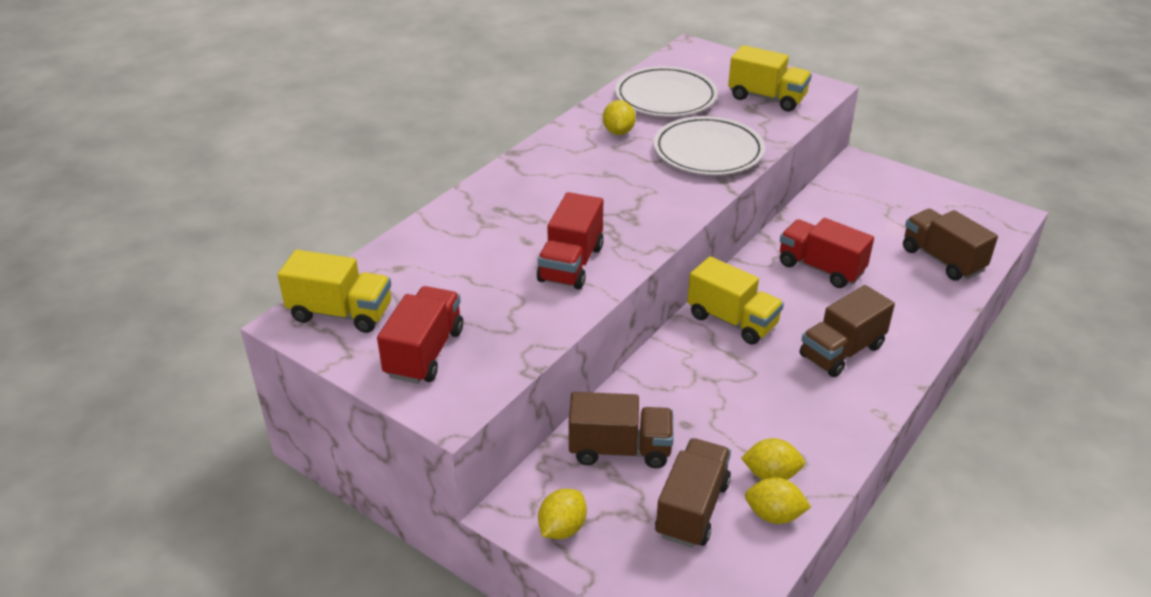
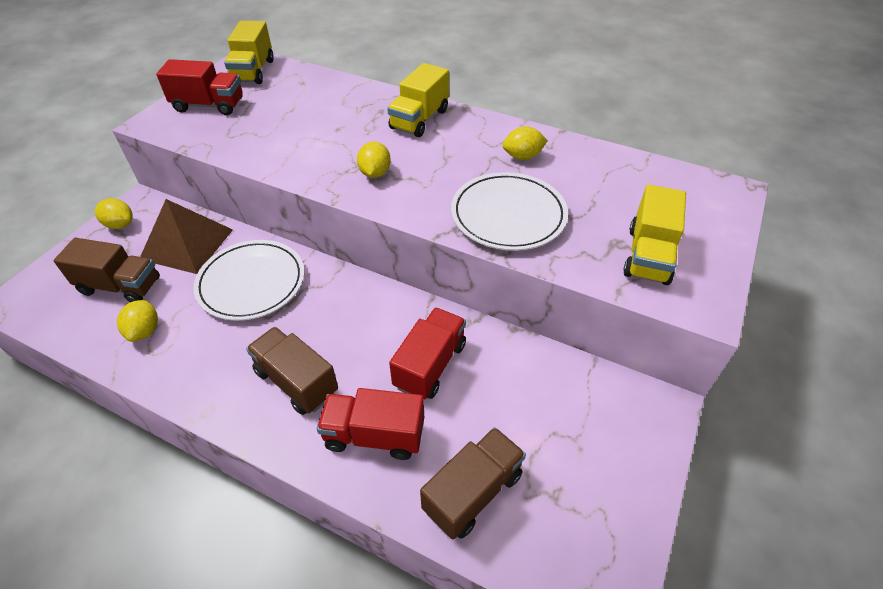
camera: 80 degrees right, 10 degrees up
red truck [537,192,604,289] -> red truck moved to [317,388,424,460]
brown truck [569,392,673,468] -> brown pyramid [140,199,233,274]
white plate [615,66,718,117] -> white plate moved to [193,240,304,321]
yellow truck [687,256,784,345] -> yellow truck moved to [387,63,449,137]
yellow lemon [745,477,811,524] -> yellow lemon moved to [357,141,391,178]

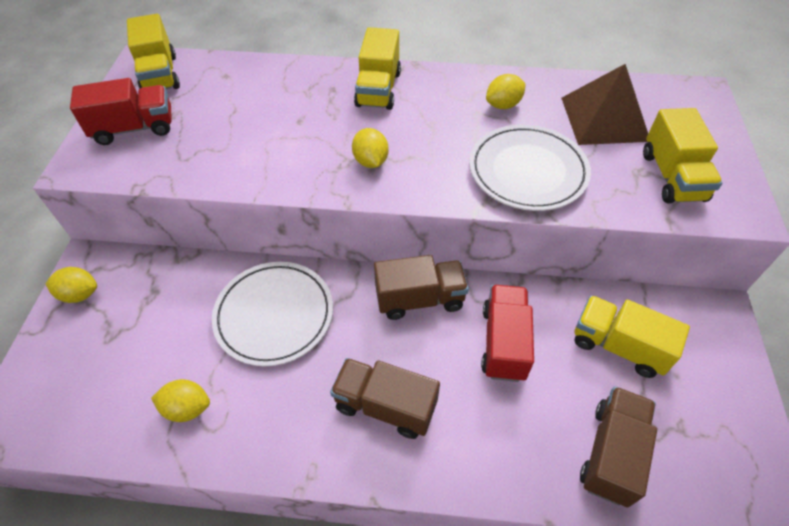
camera: 20 degrees left, 5 degrees up
brown truck [54,238,160,302] -> brown truck moved to [374,255,469,320]
yellow lemon [117,300,158,342] -> yellow lemon turned 60 degrees counterclockwise [151,379,210,422]
brown pyramid [140,199,233,274] -> brown pyramid moved to [561,64,648,145]
red truck [317,388,424,460] -> none
none -> yellow truck [575,295,690,378]

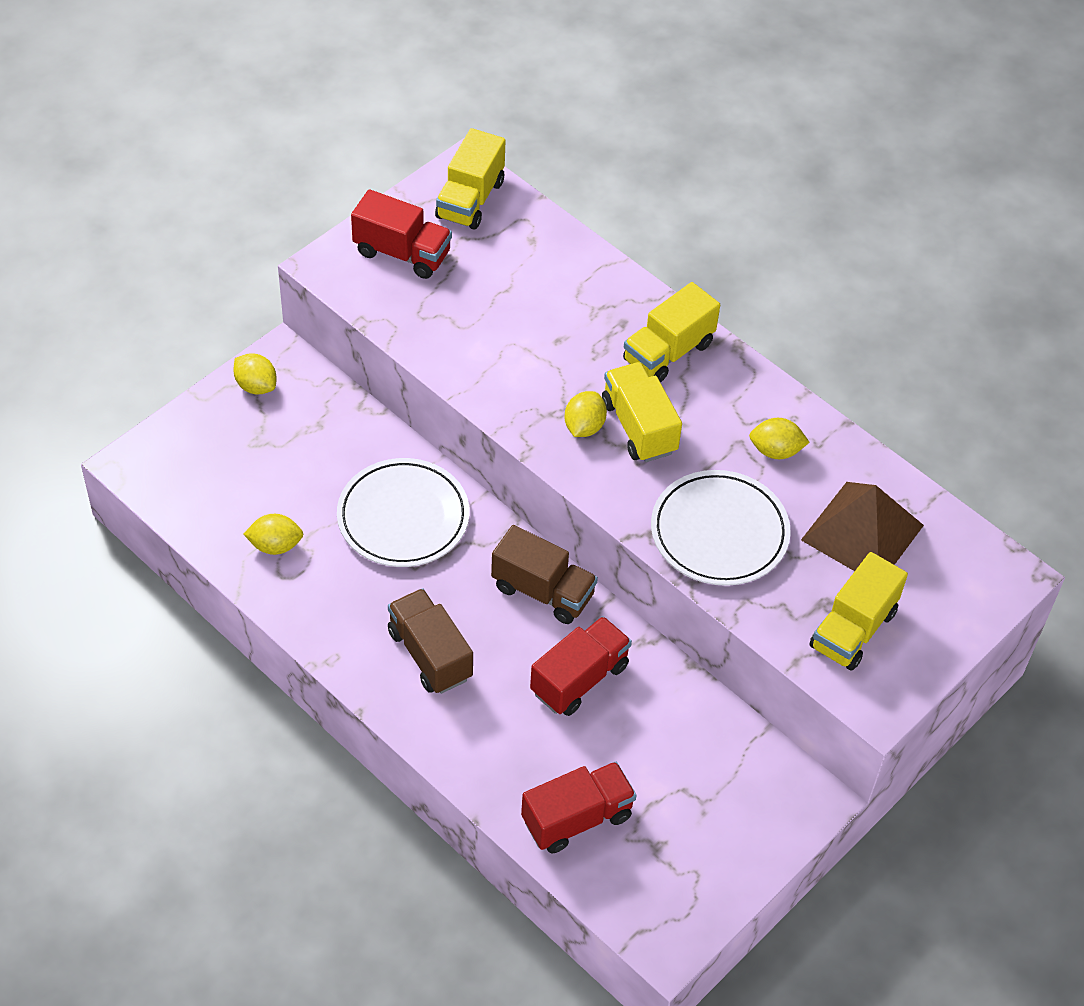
camera: 35 degrees right, 0 degrees up
yellow lemon [151,379,210,422] -> yellow lemon turned 45 degrees counterclockwise [244,514,303,555]
yellow truck [575,295,690,378] -> yellow truck moved to [602,362,682,462]
brown truck [580,386,657,507] -> red truck [521,762,637,854]

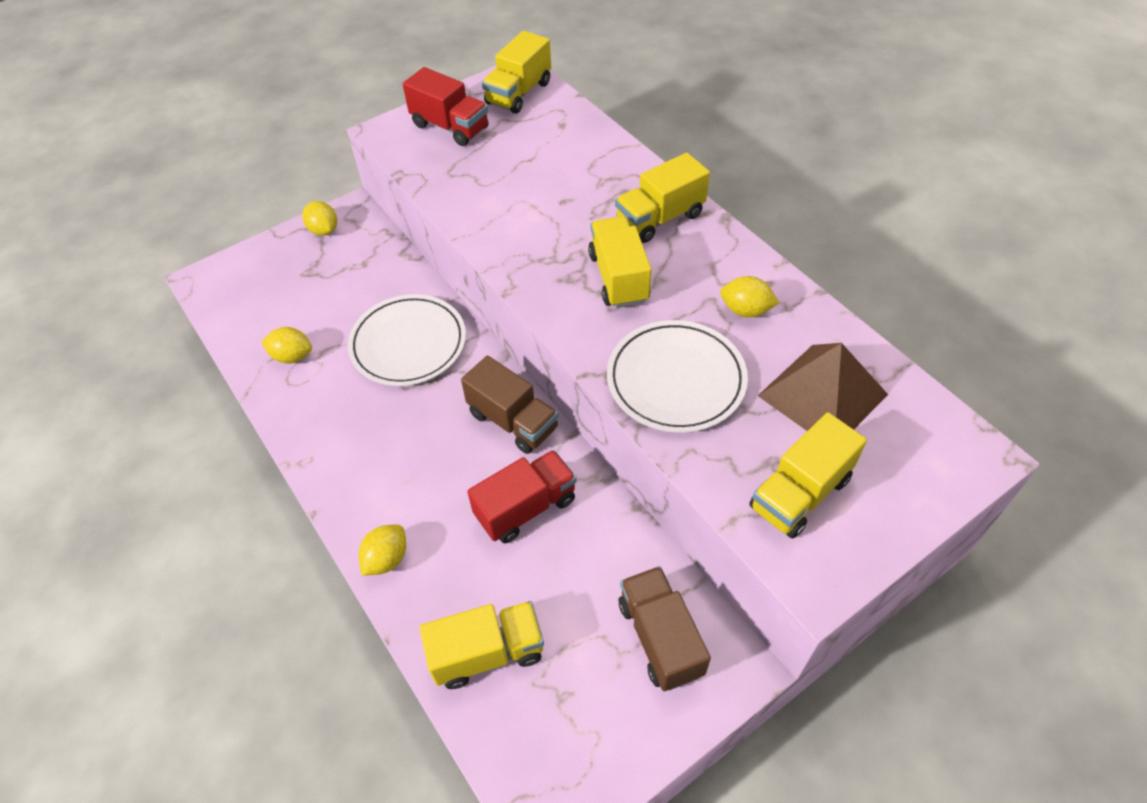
camera: 15 degrees right, 0 degrees up
brown truck [388,588,473,694] -> brown truck moved to [619,566,711,691]
red truck [521,762,637,854] -> yellow truck [420,601,544,689]
yellow lemon [565,391,607,437] -> yellow lemon moved to [359,525,406,576]

